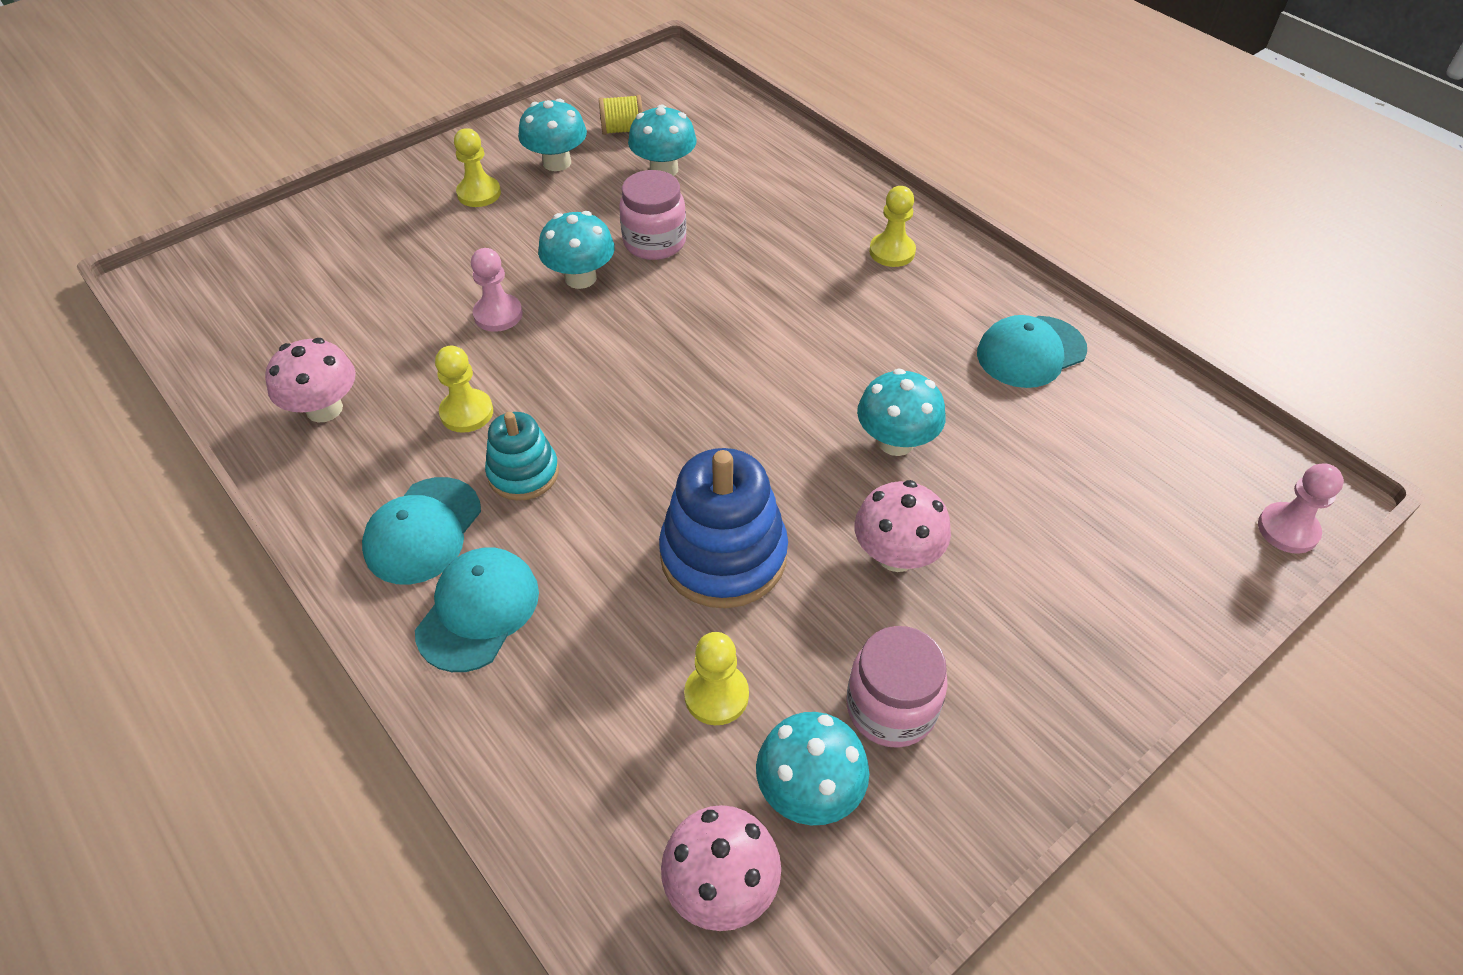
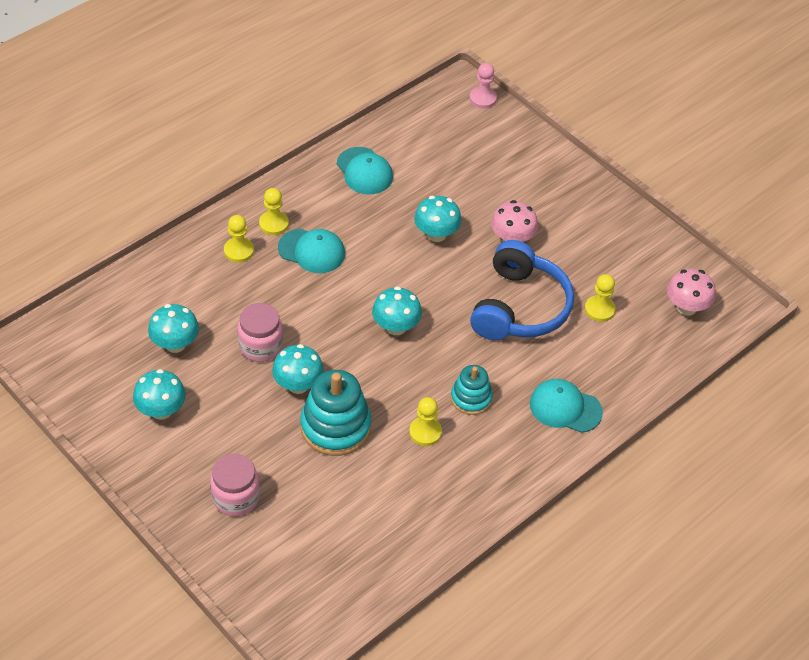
camera: 95 degrees left, 0 degrees up
pink mushroom [265,338,356,422] -> none
turquoise cap [362,477,481,585] -> turquoise cap moved to [278,228,345,273]
yellow pawn [454,128,501,207] -> yellow pawn moved to [224,215,254,263]
pink pawn [471,248,522,332] -> turquoise stacking toy [300,370,371,456]
yellow spool [599,95,643,135] -> none
blue stacking toy [659,448,788,608] -> blue headphones [470,240,574,340]
turquoise mushroom [756,712,869,825] -> turquoise mushroom moved to [372,286,422,335]
pink jar [847,626,948,748] -> pink jar moved to [210,454,260,516]

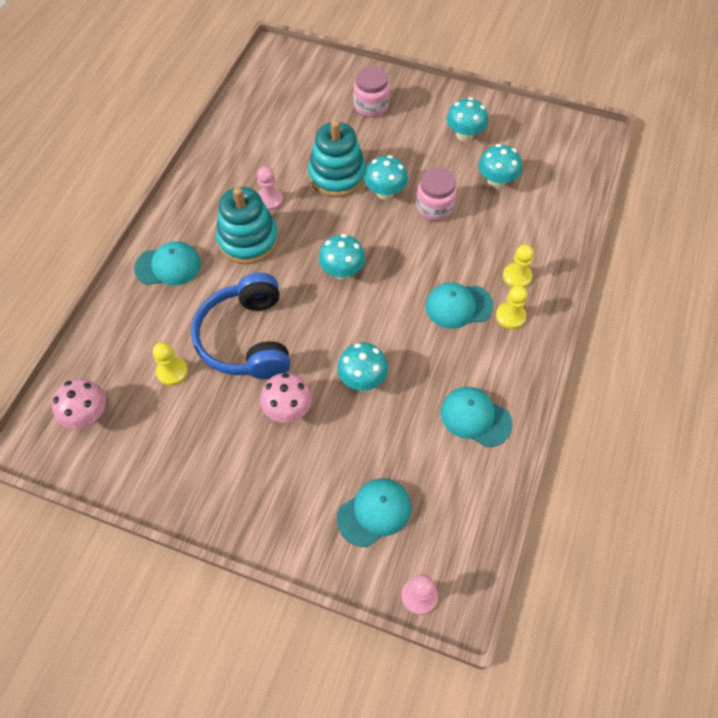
camera: 155 degrees right, 10 degrees up
yellow pawn [409,397,442,446] -> pink pawn [257,166,283,211]
turquoise stacking toy [451,365,493,415] -> turquoise stacking toy [216,187,278,264], size x1.68
none -> turquoise cap [337,478,411,547]

